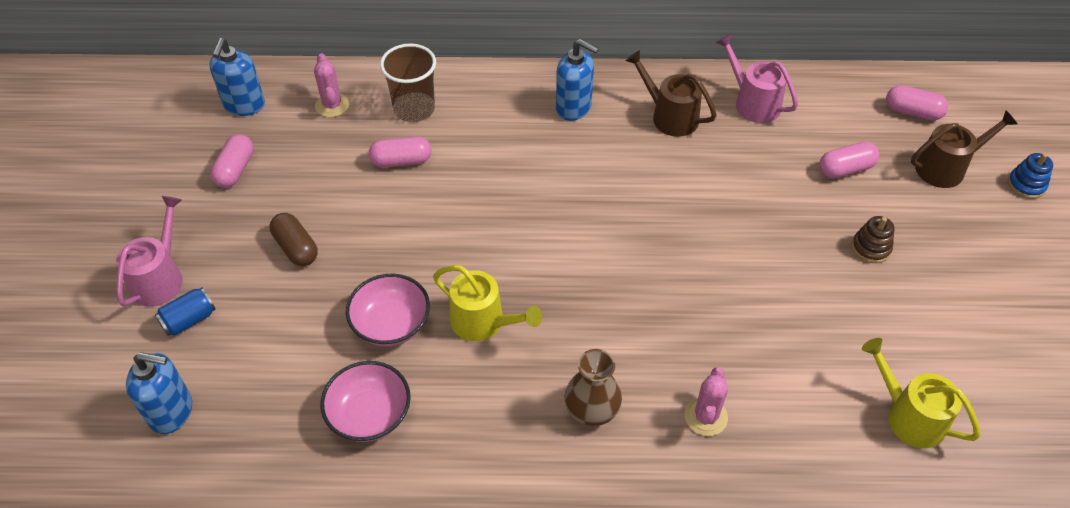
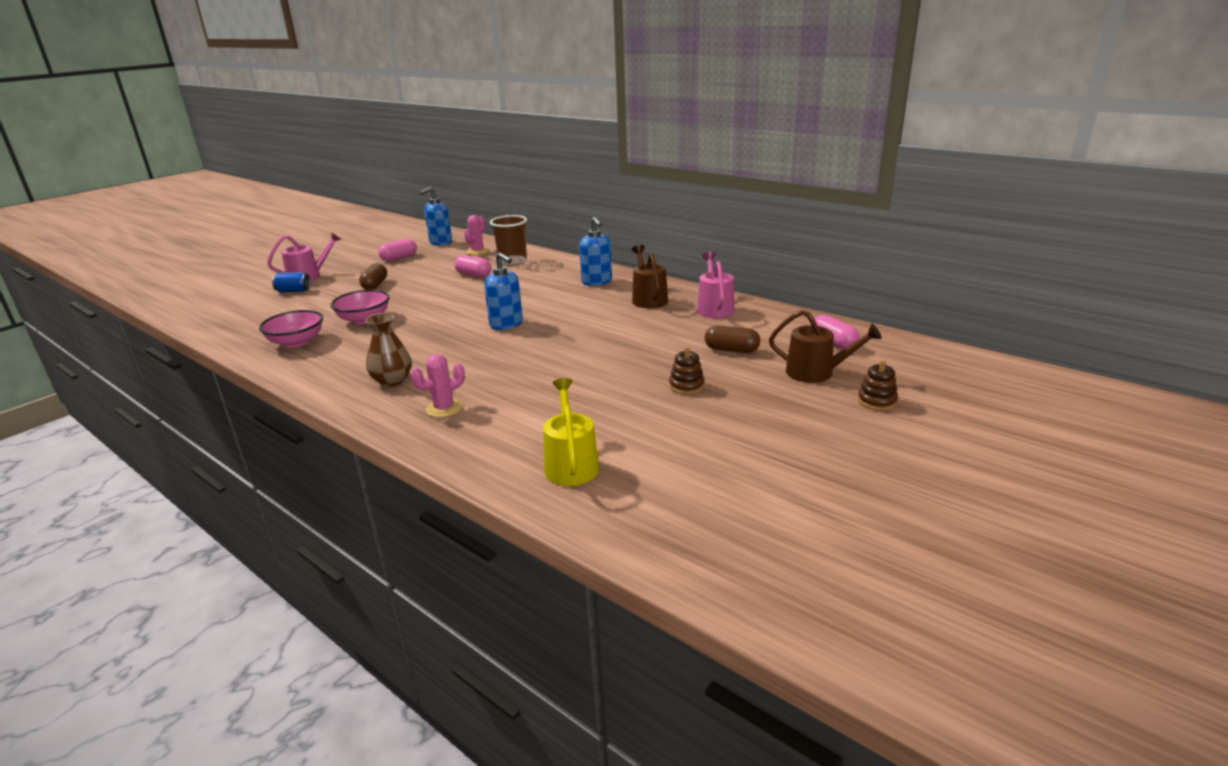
camera: 40 degrees right, 25 degrees down
blue soap dispenser [126,352,192,434] -> blue soap dispenser moved to [484,253,523,330]
yellow watering can [433,265,542,341] -> none
pink capsule [819,142,879,178] -> brown capsule [705,325,760,353]
blue stacking toy [1008,153,1053,199] -> brown stacking toy [858,360,898,411]

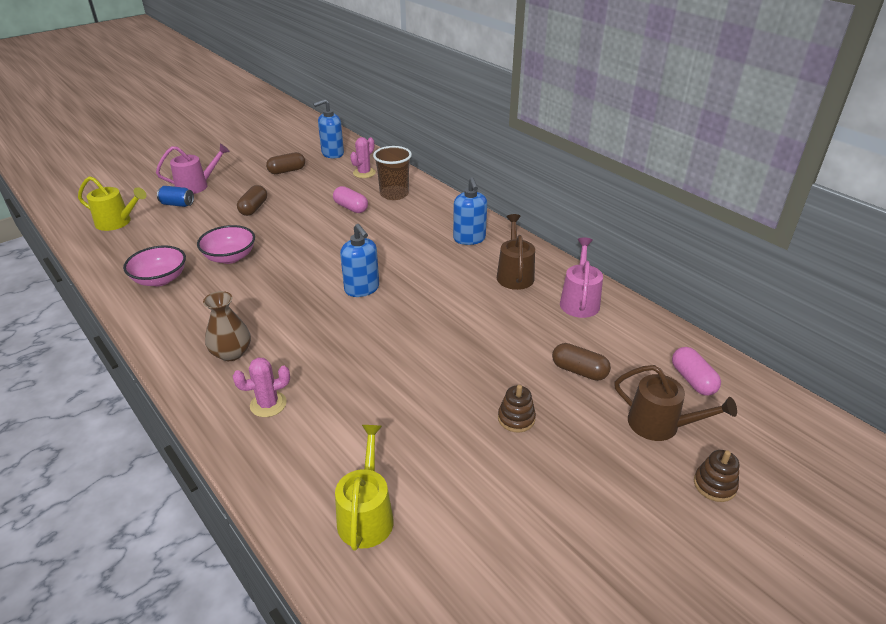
camera: 10 degrees right, 10 degrees up
pink capsule [378,239,417,261] -> brown capsule [266,152,305,174]
none -> yellow watering can [78,176,146,231]

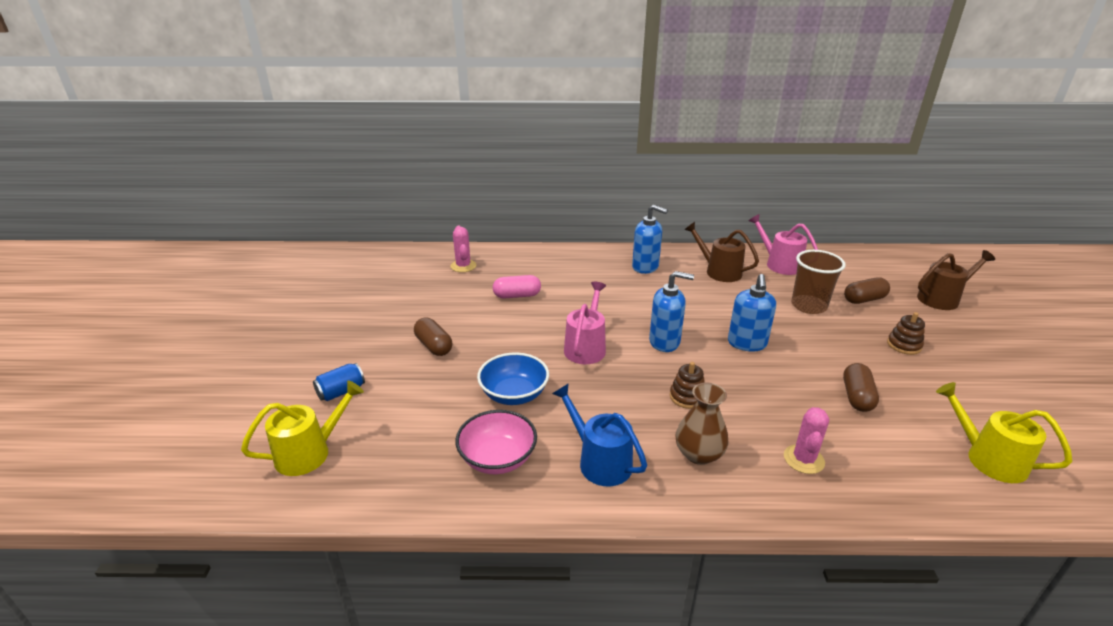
camera: 50 degrees left, 5 degrees down
pink watering can [156,144,230,194] -> pink watering can moved to [564,282,606,364]
pink bowl [197,225,255,264] -> blue bowl [477,353,549,405]
brown capsule [266,152,305,174] -> brown capsule moved to [843,363,879,412]
blue soap dispenser [313,99,344,159] -> blue soap dispenser moved to [728,274,776,352]
brown cup [373,146,412,200] -> brown cup moved to [791,250,846,314]
pink capsule [672,347,721,396] -> none
brown stacking toy [694,450,739,502] -> brown stacking toy moved to [670,362,705,409]
none -> blue watering can [552,383,647,486]

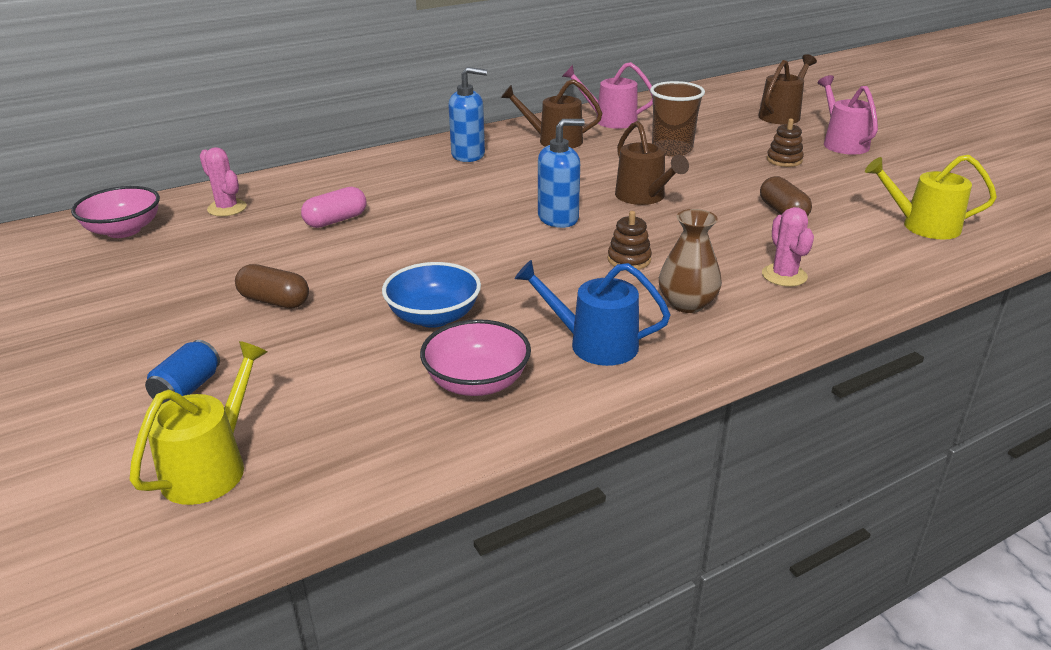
camera: 30 degrees left, 0 degrees up
pink watering can [564,282,606,364] -> pink watering can moved to [818,75,878,155]
blue soap dispenser [728,274,776,352] -> brown watering can [615,121,689,205]
brown capsule [844,277,890,304] -> none
none -> pink bowl [71,186,160,238]

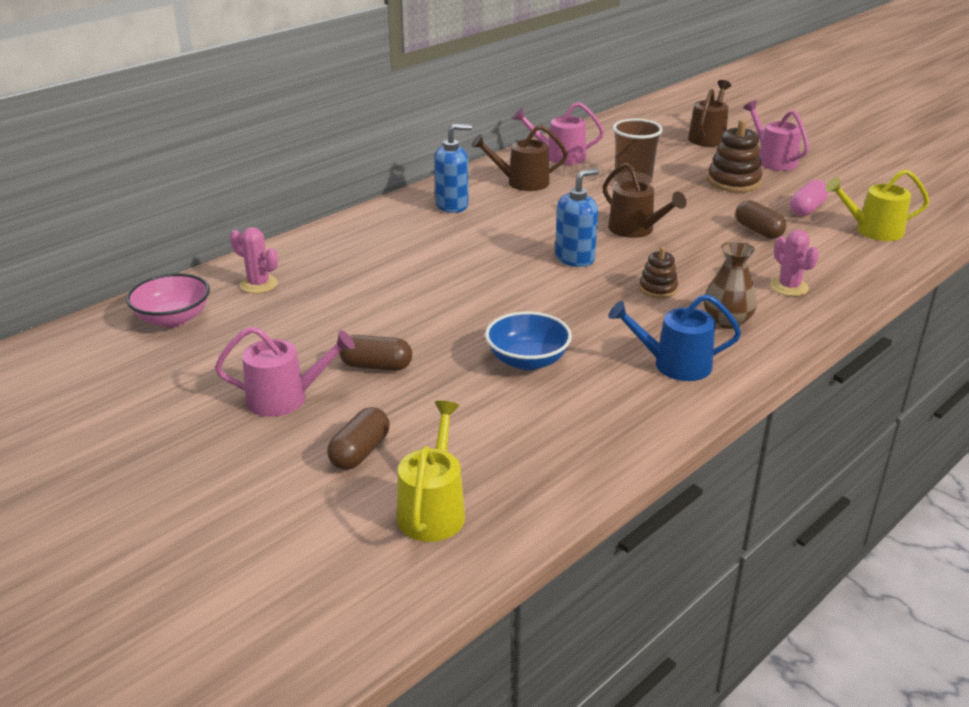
camera: 15 degrees left, 0 degrees up
blue can [145,340,220,404] -> brown capsule [327,407,390,470]
pink capsule [301,187,367,228] -> pink capsule moved to [790,180,829,216]
pink bowl [420,319,531,396] -> none
brown stacking toy [767,119,804,167] -> brown stacking toy [707,119,762,192], size x1.68
none -> pink watering can [215,326,355,417]

